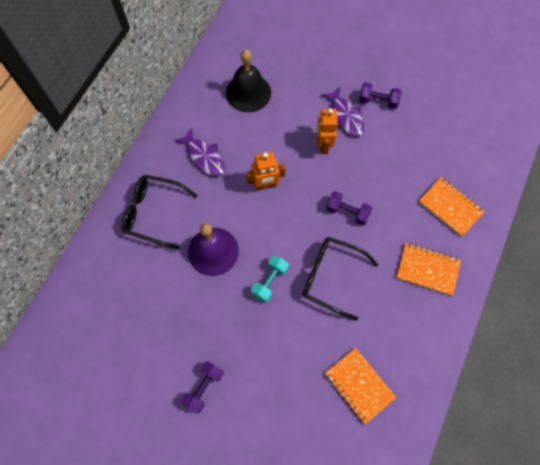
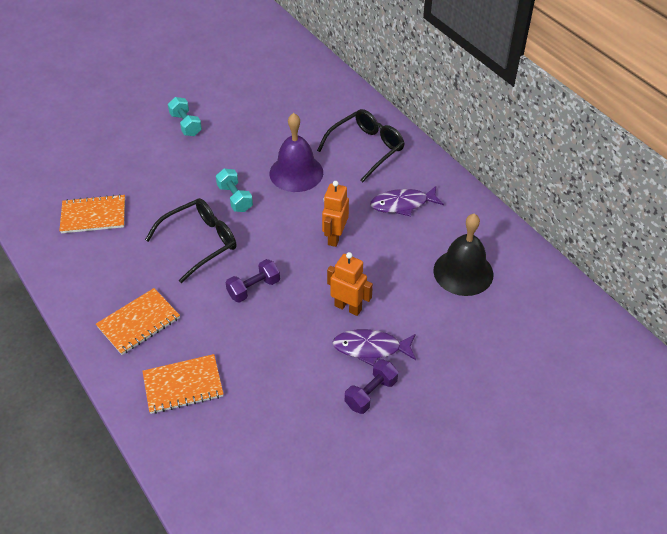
camera: 120 degrees right, 20 degrees down
purple dumbbell [181,361,223,414] -> turquoise dumbbell [168,97,202,136]

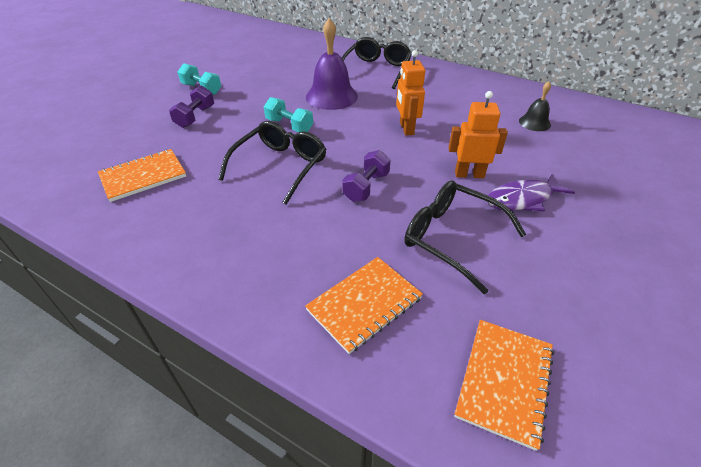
camera: 25 degrees left, 5 degrees down
orange notebook [96,288,180,355] -> orange notebook moved to [454,320,554,451]
purple dumbbell [345,359,398,414] -> purple dumbbell moved to [169,85,214,128]
purple fish [370,186,444,216] -> none
black bell [433,214,493,296] -> black bell [519,81,551,131], size x0.54
none -> black glasses [404,180,526,294]

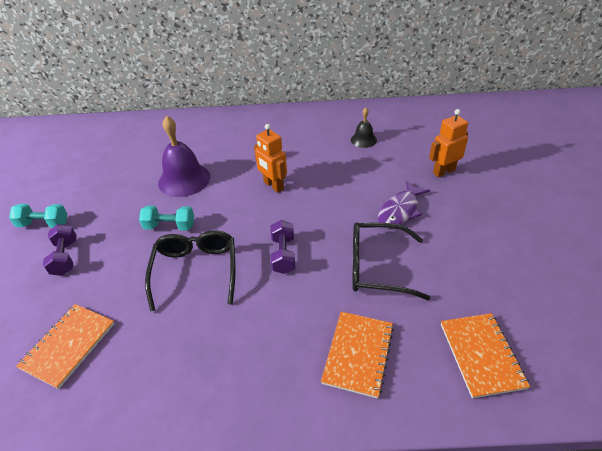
camera: 30 degrees left, 0 degrees up
black glasses [342,37,412,89] -> none
orange robot [448,91,508,178] -> orange robot moved to [429,109,468,177]

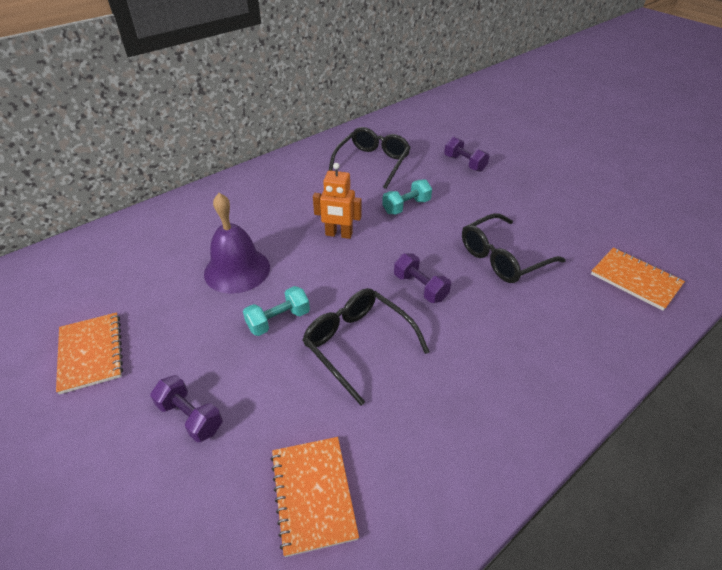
camera: 40 degrees left, 0 degrees up
turquoise dumbbell [9,204,67,228] -> turquoise dumbbell moved to [382,180,432,215]
orange notebook [321,312,394,399] -> orange notebook moved to [56,312,123,395]
black bell [351,108,377,148] -> black glasses [329,127,411,189]
purple fish [378,181,430,229] -> none
orange robot [429,109,468,177] -> purple dumbbell [444,137,489,172]

